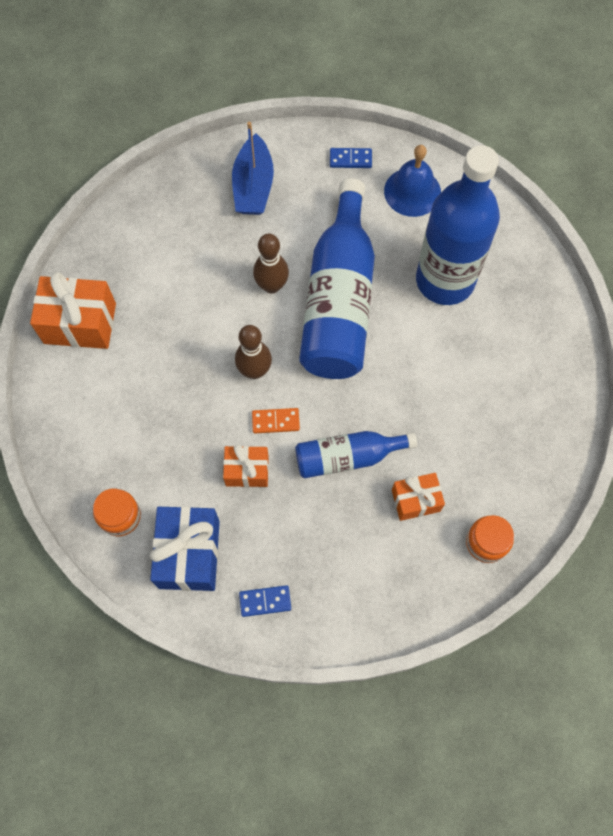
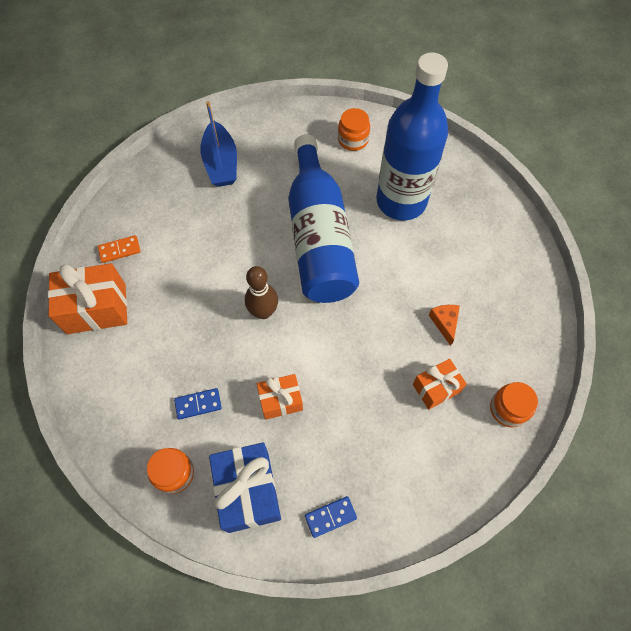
camera: 15 degrees left, 5 degrees down
orange domino [252,408,300,433] -> orange domino moved to [98,235,140,263]
brown bowling pin [253,233,289,294] -> none
blue bottle [295,431,417,478] -> none
blue domino [330,148,372,168] -> blue domino moved to [174,388,222,420]
blue bell [384,145,441,217] -> orange jar [338,108,370,151]
none -> orange cheese [429,305,460,346]

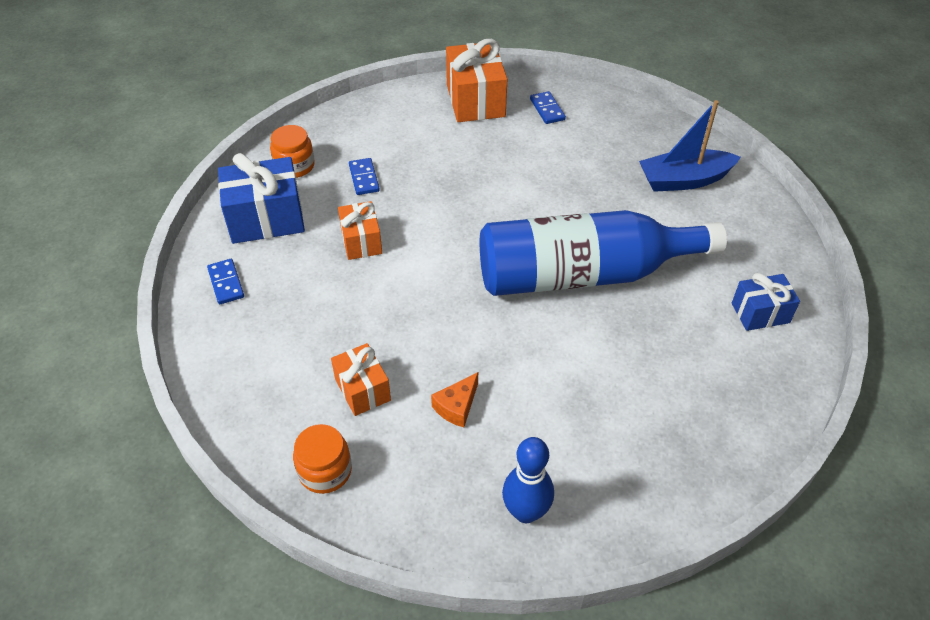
camera: 90 degrees right, 15 degrees down
orange domino [98,235,140,263] -> blue domino [530,91,566,124]
brown bowling pin [245,266,278,319] -> none
orange jar [338,108,370,151] -> blue gift [732,273,800,331]
blue bottle [376,52,448,220] -> none
orange cheese [429,305,460,346] -> orange cheese turned 135 degrees clockwise [431,372,478,427]
none -> blue bowling pin [502,437,554,523]

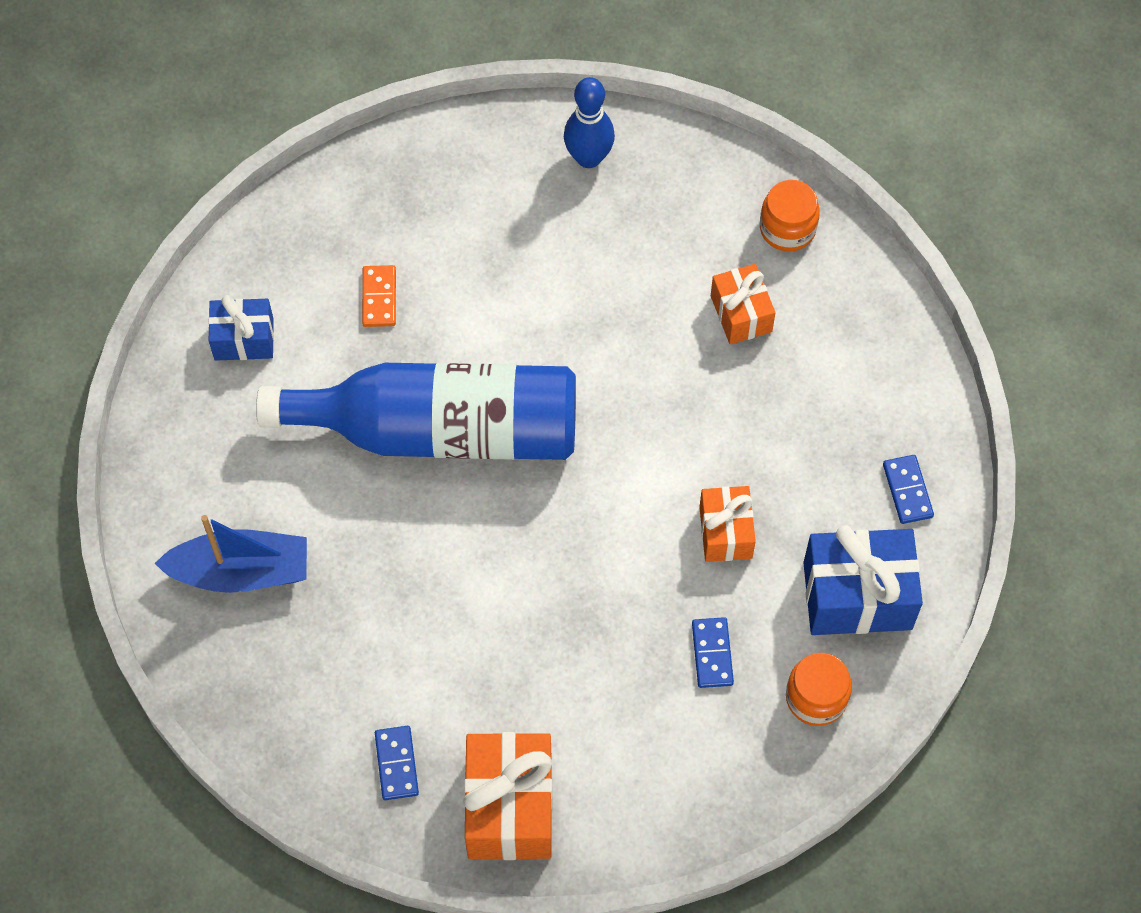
camera: 170 degrees left, 15 degrees up
orange cheese [431,372,478,427] -> none
none -> orange domino [362,265,396,327]

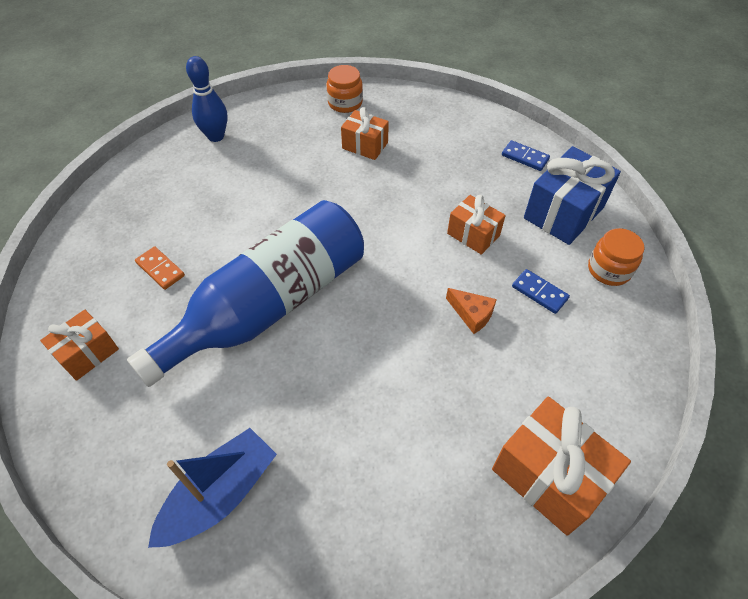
camera: 45 degrees left, 10 degrees down
blue gift [208,295,274,361] -> orange gift [40,310,119,381]
blue domino [375,726,419,800] -> none
none -> orange cheese [446,288,497,334]

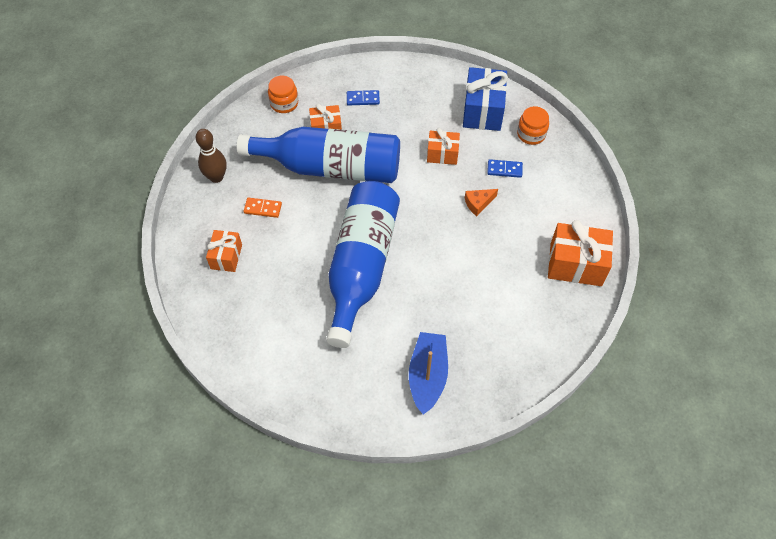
camera: 35 degrees left, 5 degrees up
orange gift [40,310,119,381] -> orange gift moved to [206,230,242,272]
orange domino [135,246,185,290] -> orange domino moved to [243,198,282,218]
blue bowling pin [186,56,228,142] -> brown bowling pin [196,129,227,183]
orange cheese [446,288,497,334] -> orange cheese turned 150 degrees clockwise [465,189,498,216]
blue domino [502,140,550,171] -> blue domino moved to [347,90,380,106]
none -> blue bottle [237,127,400,183]

